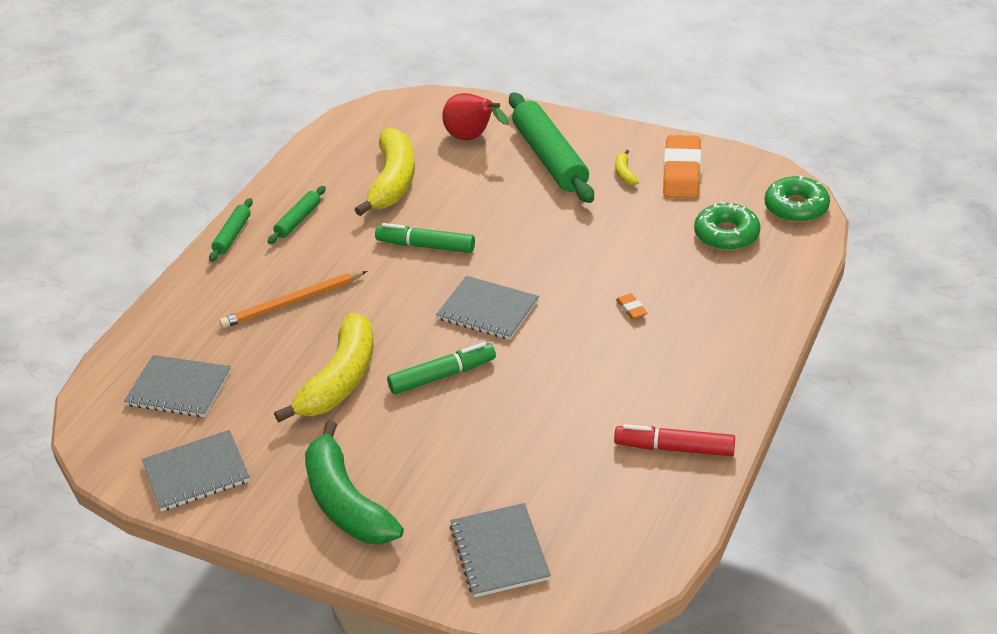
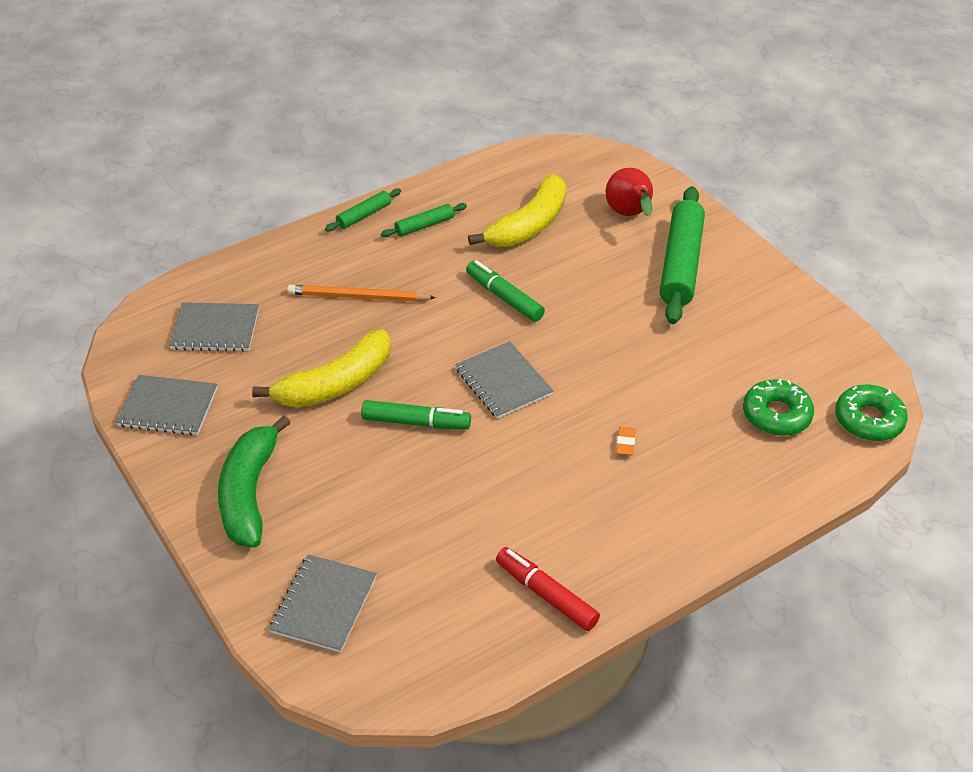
camera: 30 degrees right, 5 degrees up
grey notebook [124,355,231,417] -> grey notebook turned 45 degrees counterclockwise [169,302,259,352]
yellow banana [615,150,639,185] -> none
orange eraser [663,135,701,199] -> none

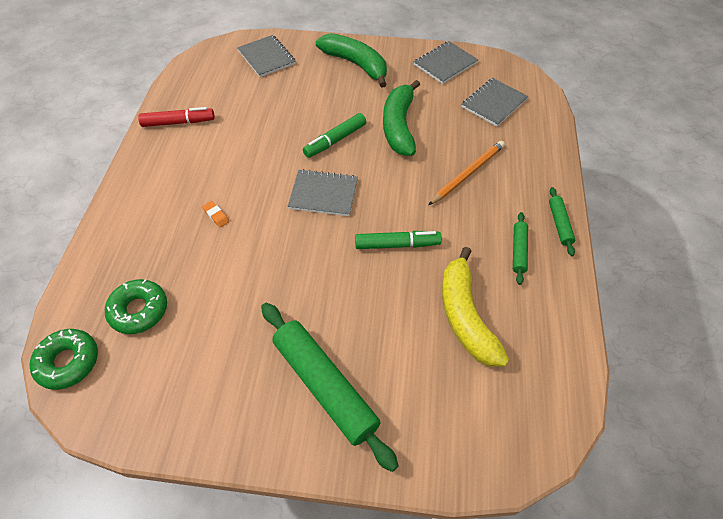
camera: 130 degrees right, 10 degrees up
yellow banana [252,329,391,408] -> green banana [383,80,420,156]
red pear [606,168,653,216] -> none

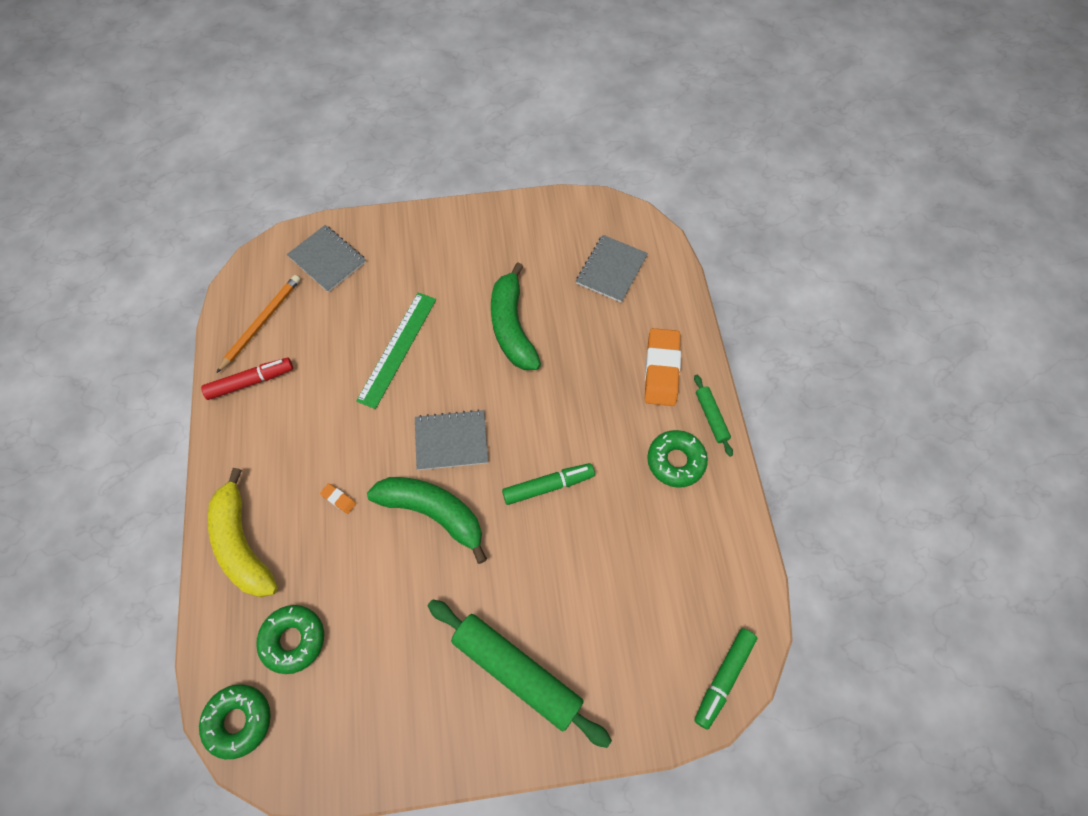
camera: 15 degrees left, 10 degrees up
green marker [303,113,366,158] -> green marker moved to [694,628,757,730]
green banana [316,33,387,88] -> green banana moved to [367,477,487,564]
grey notebook [414,41,478,84] -> none
orange pencil [429,141,505,205] -> orange pencil moved to [216,275,301,373]
yellow banana [442,247,509,367] -> yellow banana moved to [208,468,278,597]
green rolling pin [513,212,528,285] -> green donut [647,430,708,488]
none -> green ruler [356,292,436,409]
none -> orange eraser [645,328,681,406]

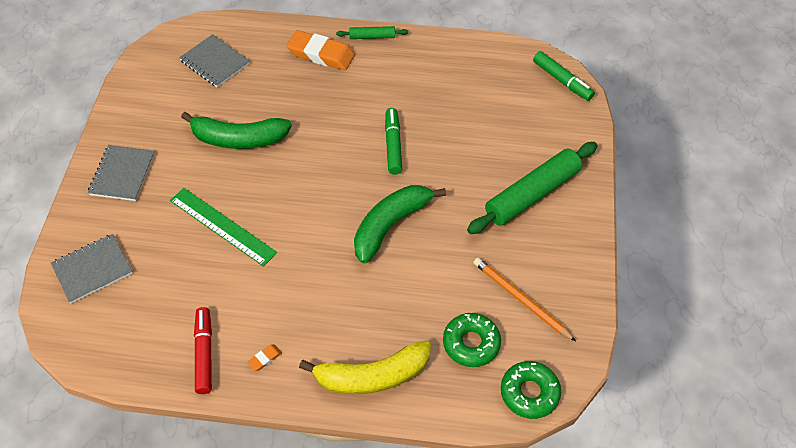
camera: 75 degrees left, 10 degrees down
orange pencil [216,275,301,373] -> orange pencil moved to [473,257,576,341]
orange eraser [320,483,356,514] -> orange eraser moved to [247,344,282,371]
grey notebook [415,409,488,470] -> grey notebook moved to [88,145,155,201]
green donut [647,430,708,488] -> none

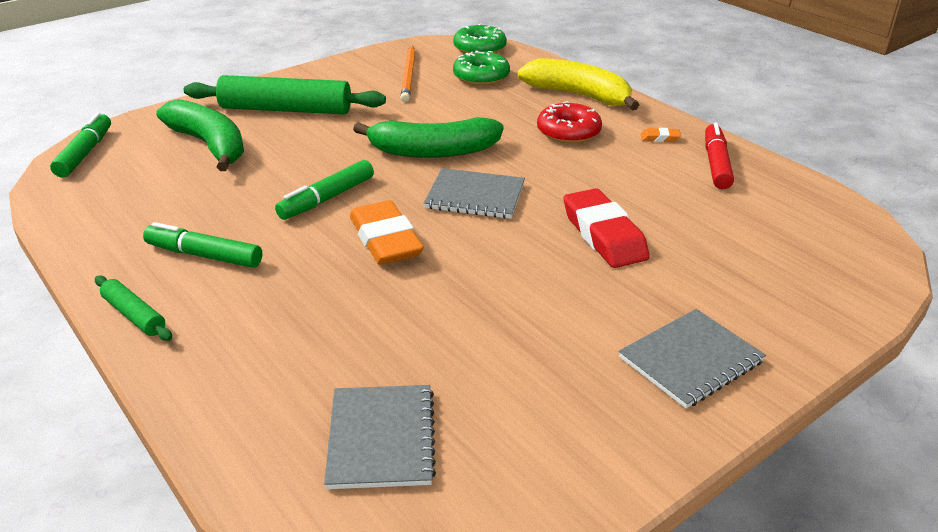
camera: 135 degrees left, 20 degrees down
grey notebook [51,234,133,303] -> grey notebook moved to [424,168,525,219]
green ruler [170,188,277,267] -> red eraser [564,188,650,268]
green banana [181,112,292,149] -> green banana moved to [156,99,244,171]
red marker [194,307,212,394] -> red marker turned 150 degrees clockwise [705,122,734,189]
orange eraser [287,30,355,70] -> orange eraser moved to [350,200,424,265]
none -> green marker [143,222,262,268]
none -> red donut [537,101,602,143]

